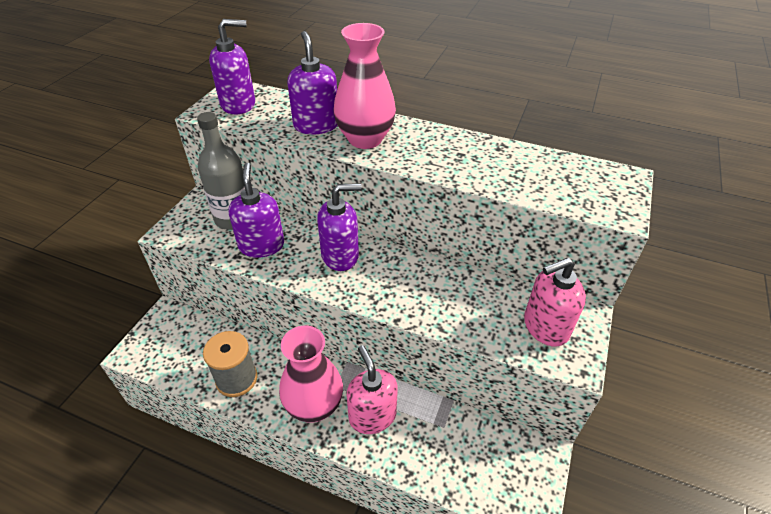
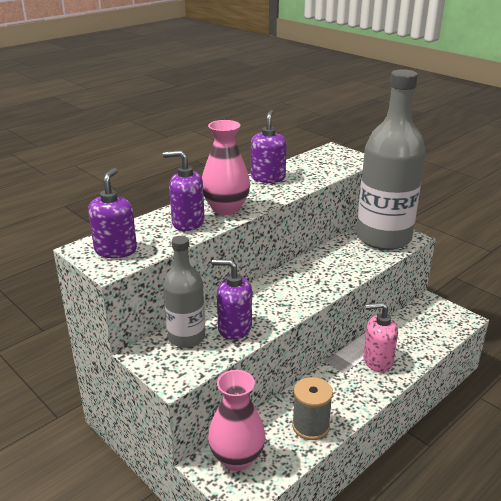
camera: 65 degrees left, 15 degrees down
pink vase [279,326,343,422] -> pink vase moved to [208,370,266,471]
purple soap dispenser [317,183,362,271] -> purple soap dispenser moved to [251,110,287,183]
pink soap dispenser [524,258,586,347] -> grey bottle [357,69,426,250]

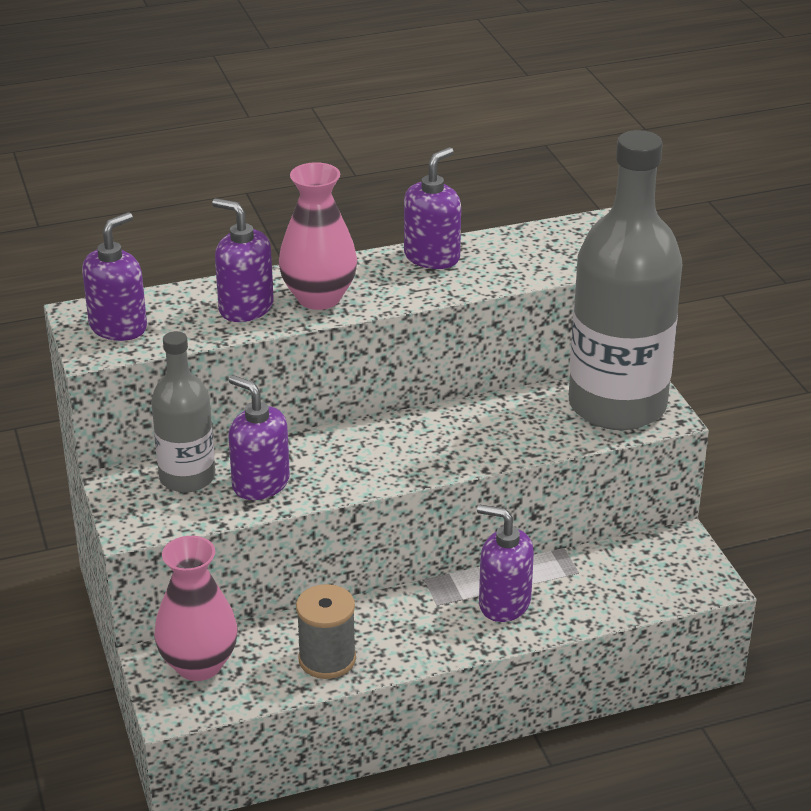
camera: 25 degrees right, 5 degrees up
pink soap dispenser [363,302,398,372] -> purple soap dispenser [477,504,534,622]

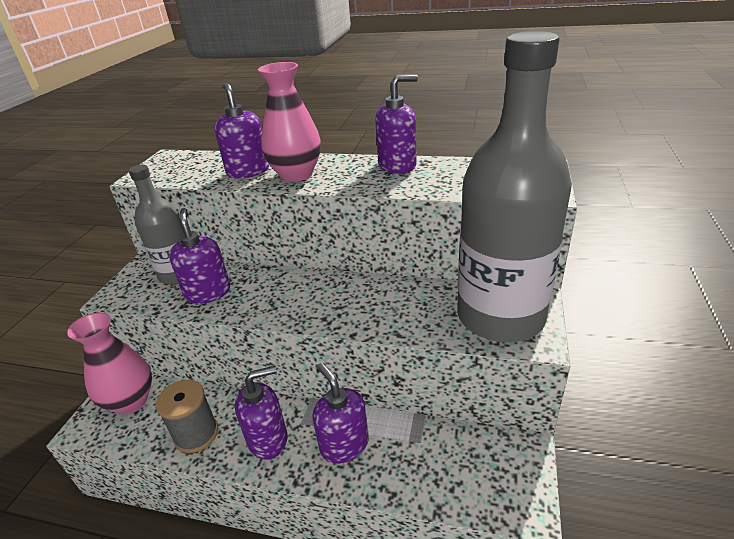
camera: 35 degrees right, 0 degrees up
purple soap dispenser [82,212,147,341] -> purple soap dispenser moved to [235,366,287,460]

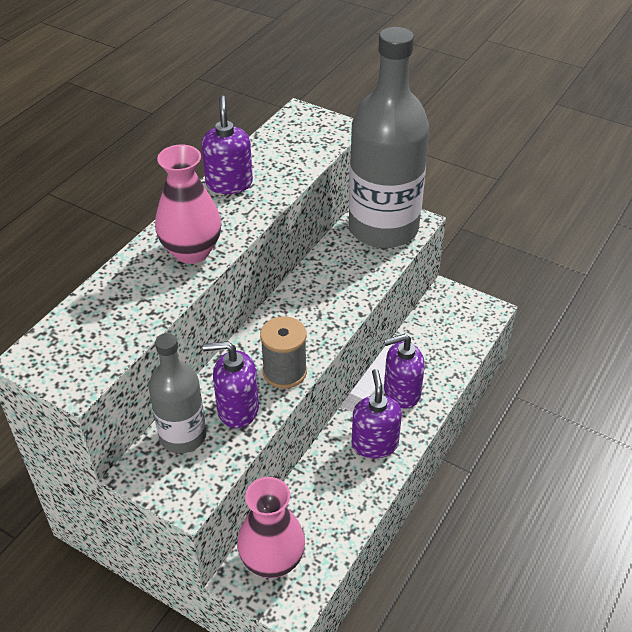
camera: 75 degrees left, 10 degrees up
grey spool [156,380,218,453] -> grey spool moved to [260,316,307,389]
purple soap dispenser [214,83,269,178] -> none

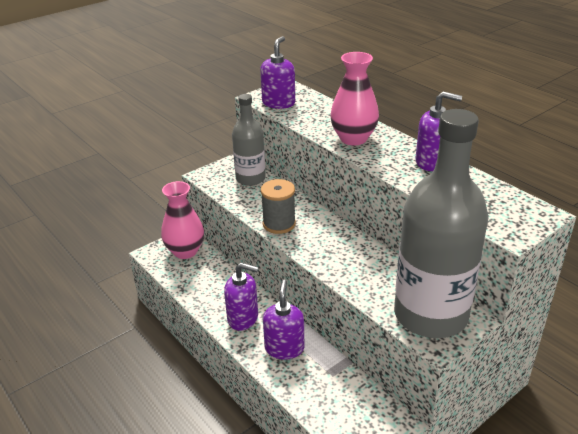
camera: 110 degrees right, 10 degrees down
purple soap dispenser [203,341,259,428] -> purple soap dispenser moved to [260,36,295,109]

